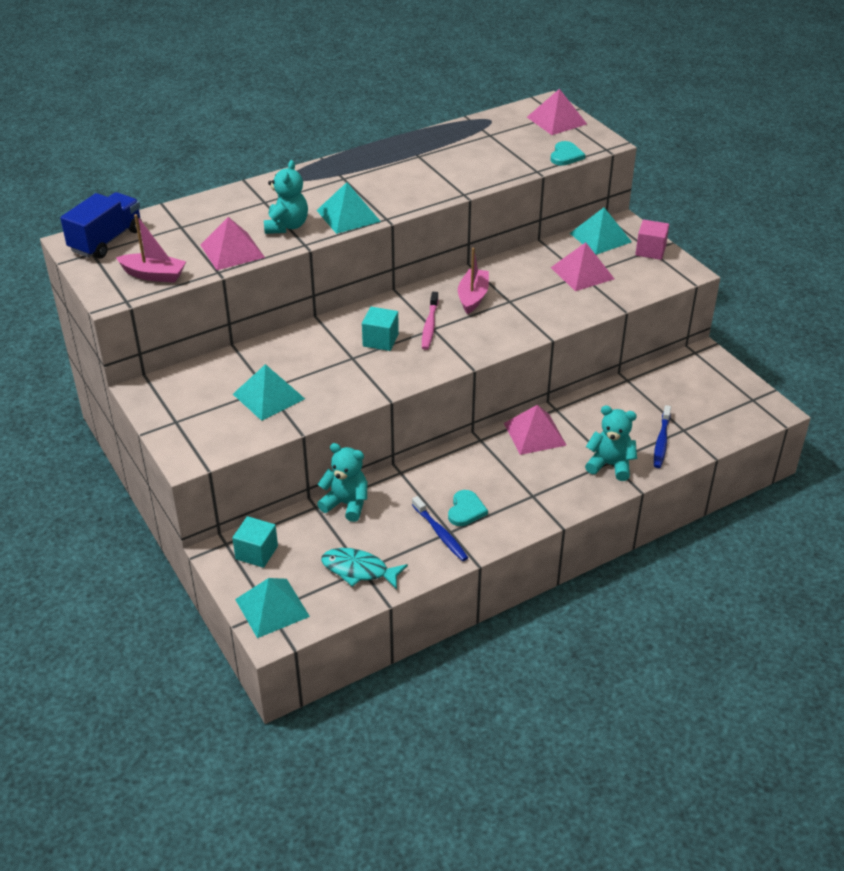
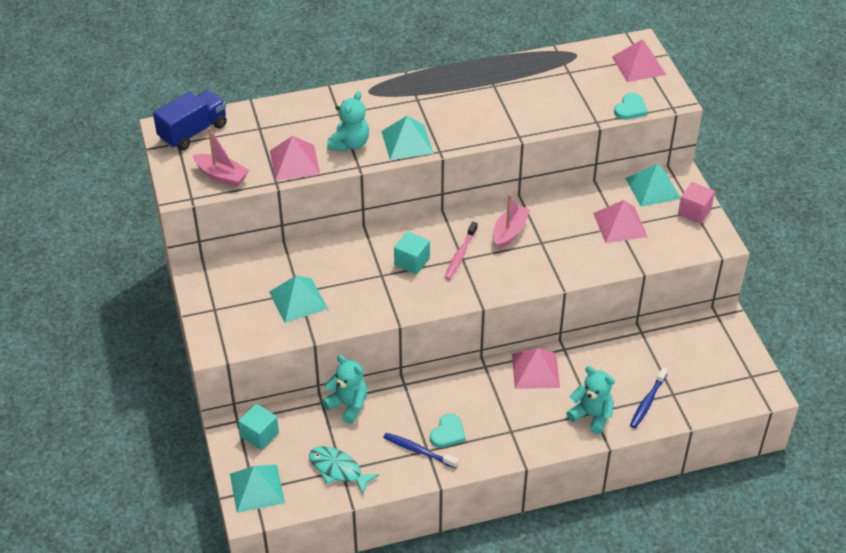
camera: 15 degrees right, 5 degrees up
blue toothbrush [412,496,468,561] -> blue toothbrush turned 135 degrees clockwise [383,433,458,468]

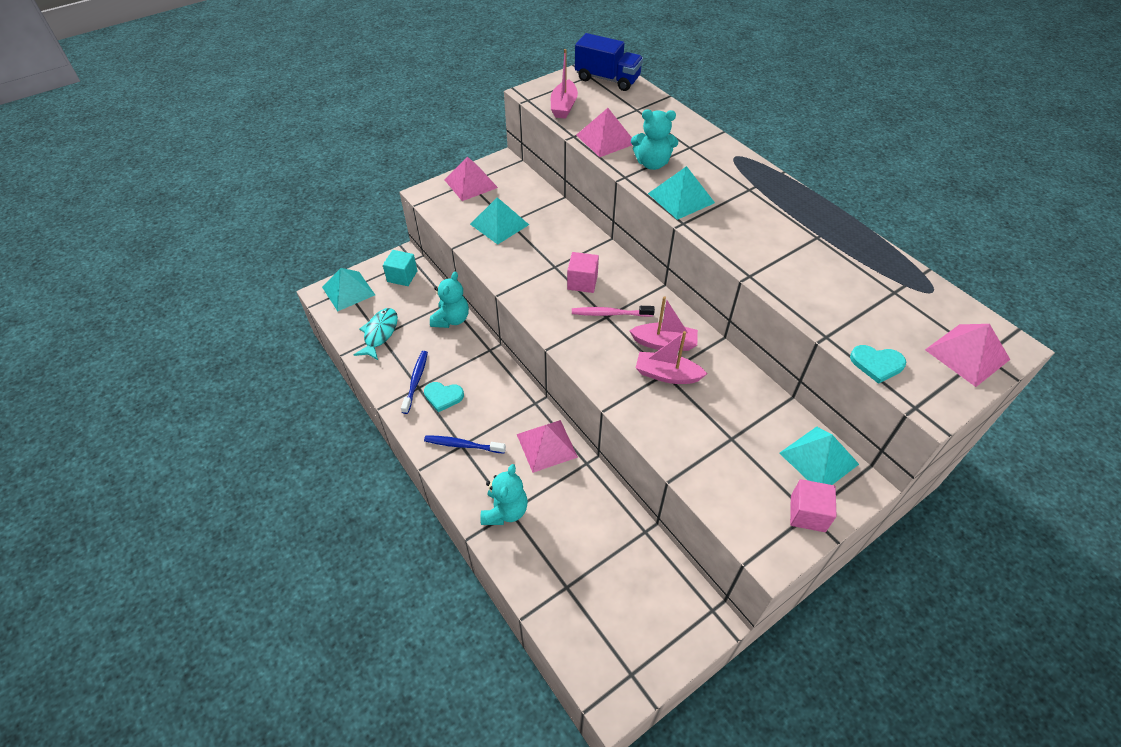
camera: 70 degrees right, 5 degrees up
turquoise cube [394,231,430,275] -> pink cube [567,252,599,293]
pink pyramid [593,200,648,243] -> pink pyramid moved to [444,157,498,201]
blue toothbrush [630,367,668,428] -> blue toothbrush moved to [424,435,506,454]
none -> pink boat [636,331,707,384]

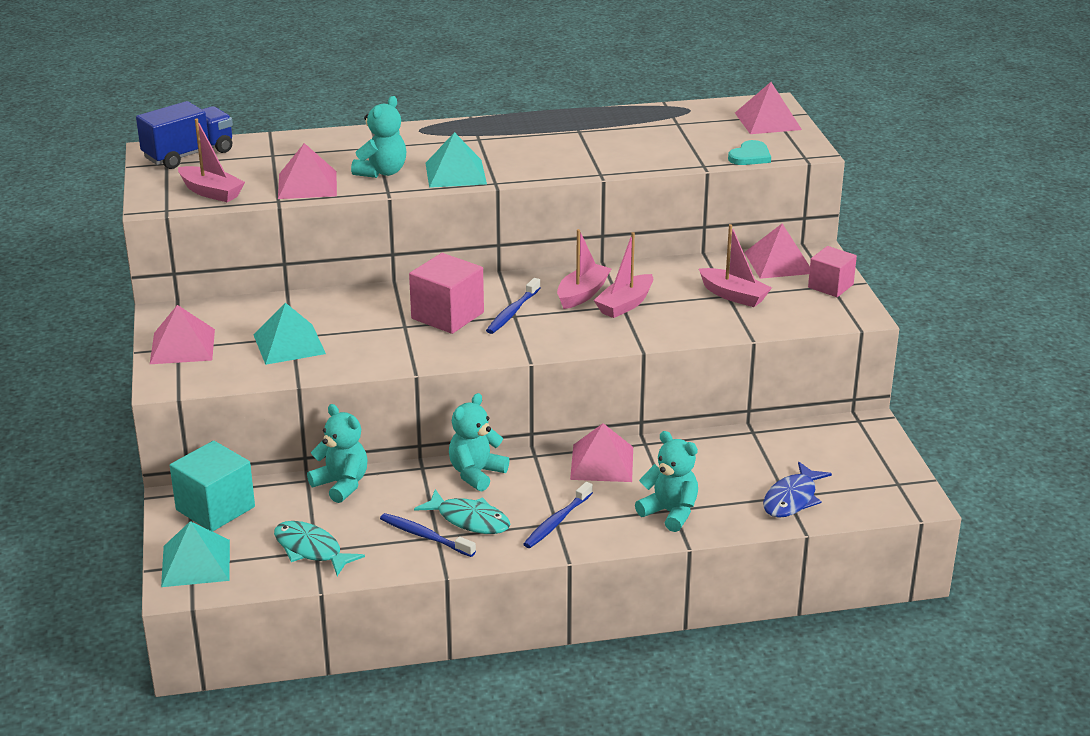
camera: 65 degrees left, 20 degrees down
turquoise cube [383,250,417,286] -> turquoise cube [170,441,255,532], size x1.52
turquoise heart [424,382,464,412] -> turquoise fish [414,489,510,534]
pink cube [567,252,599,293] -> pink cube [409,253,484,334], size x1.52
pink toothbrush [572,306,655,317] -> blue toothbrush [486,278,541,334]
turquoise pyramid [779,427,859,485] -> pink pyramid [744,224,810,279]
none -> turquoise teddy bear [449,393,510,492]
none -> pink boat [699,224,772,307]
none -> blue fish [763,462,832,518]

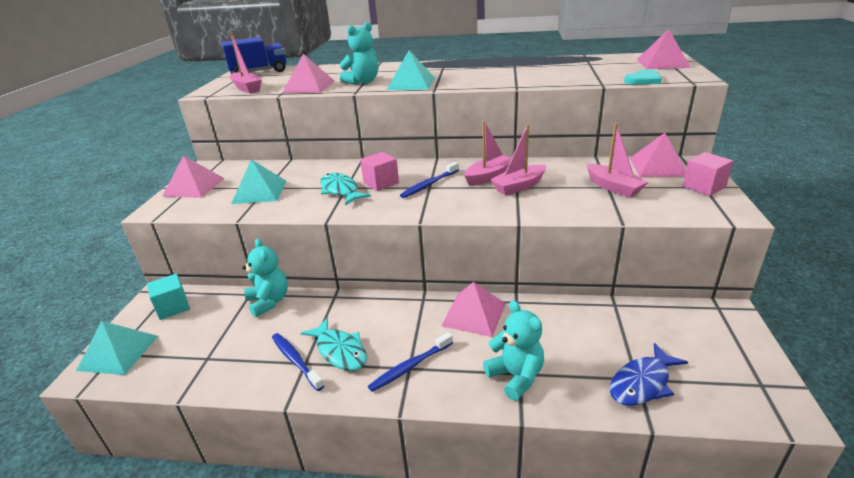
camera: 20 degrees right, 0 degrees up
turquoise cube [170,441,255,532] -> turquoise cube [147,274,190,320], size x0.66
turquoise fish [274,521,365,576] -> turquoise fish moved to [320,173,371,205]
pink cube [409,253,484,334] -> pink cube [360,152,399,191], size x0.66
turquoise teddy bear [449,393,510,492] -> none

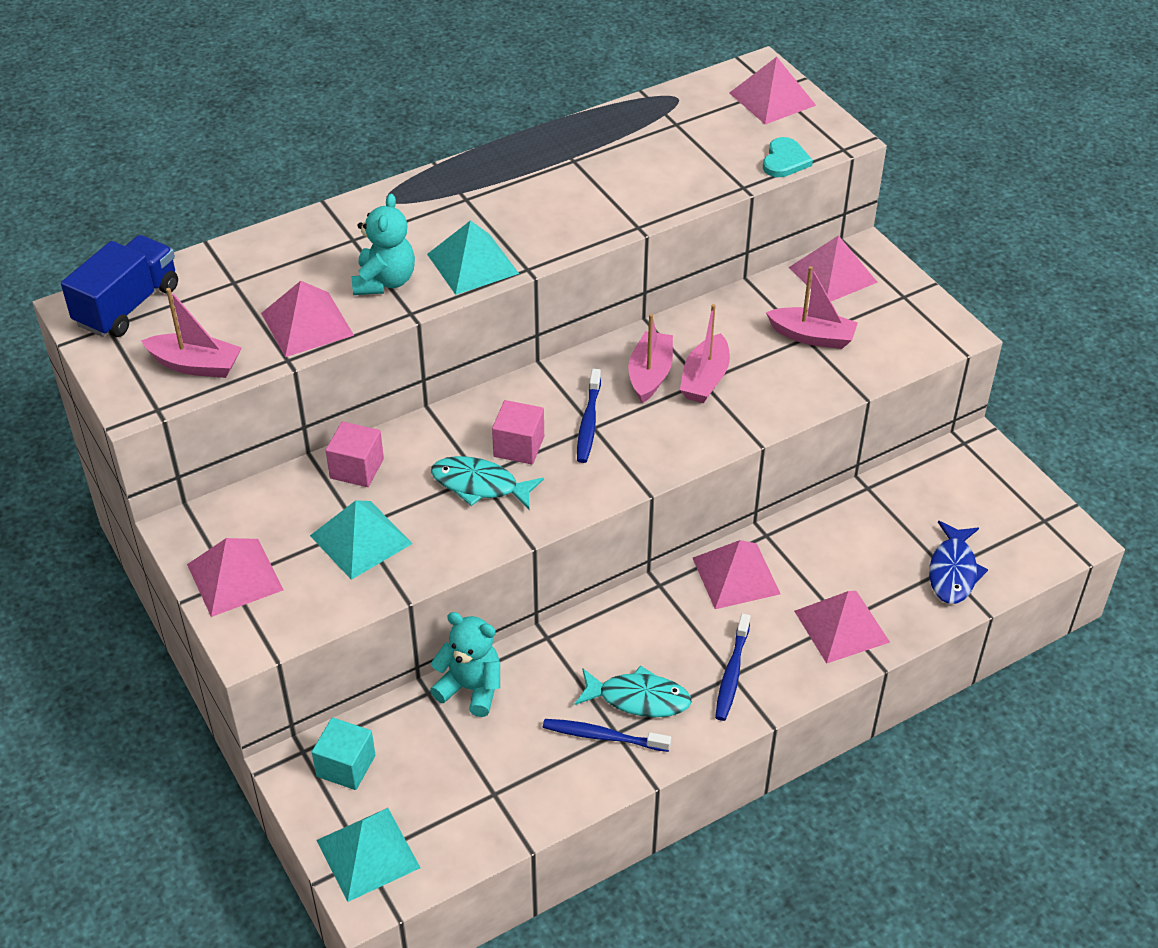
camera: 40 degrees left, 15 degrees up
turquoise teddy bear [483,301,544,401] -> pink pyramid [794,591,890,664]
pink cube [682,152,733,196] -> pink cube moved to [326,421,384,487]

